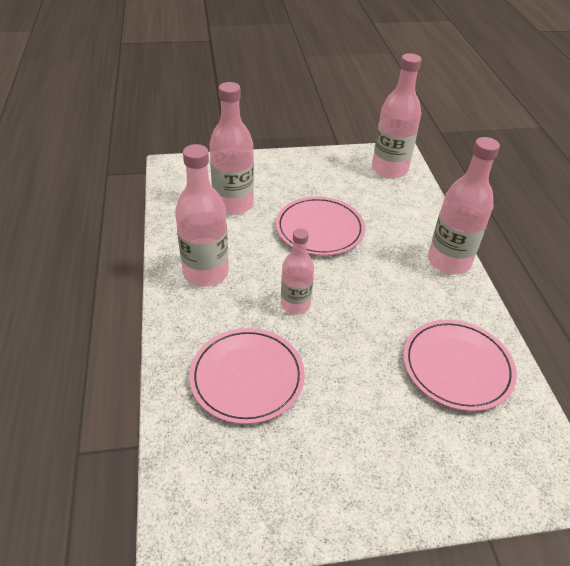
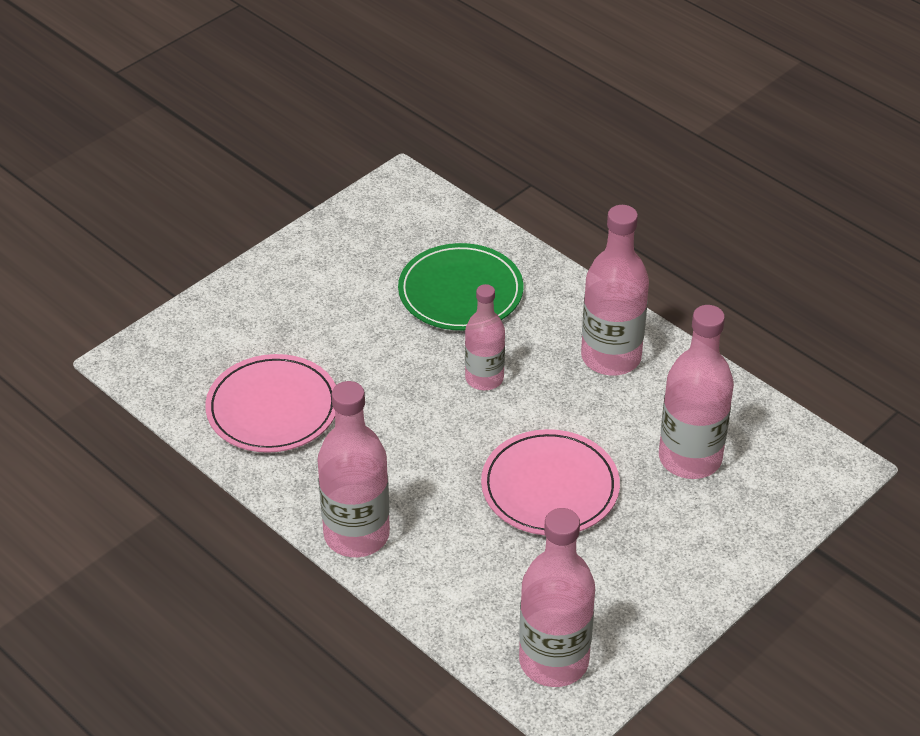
camera: 145 degrees right, 0 degrees up
pink plate [189,328,305,424] -> green plate [398,243,523,330]

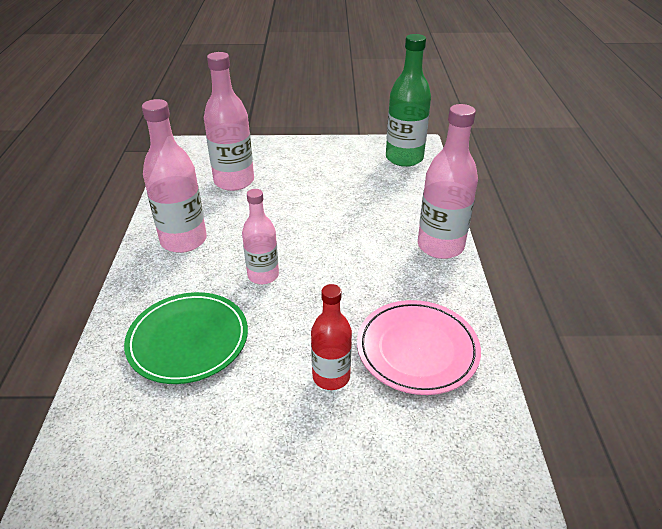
camera: 135 degrees left, 5 degrees down
pink plate [481,429,620,535] -> none
pink bottle [519,508,595,687] -> green bottle [386,34,431,167]
none -> red bottle [311,284,352,390]

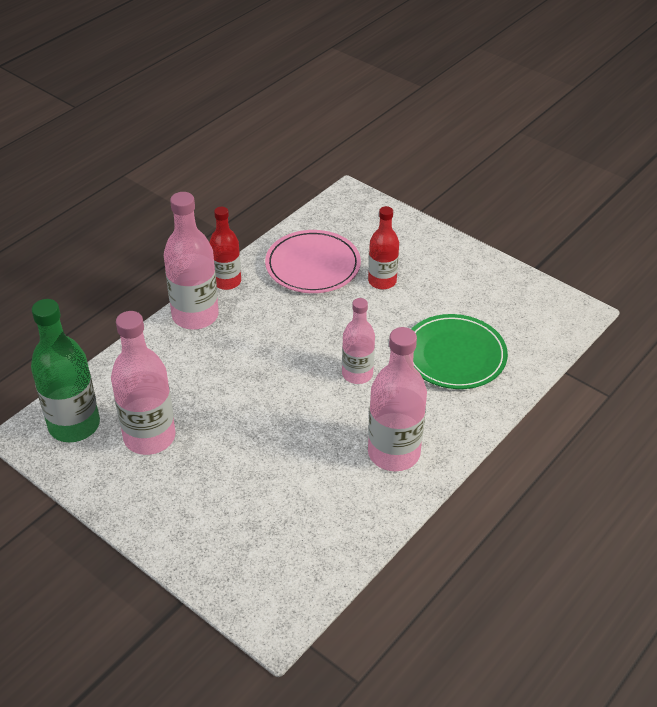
camera: 140 degrees left, 5 degrees up
pink bottle [204,52,254,191] -> pink bottle moved to [111,311,176,455]
none -> red bottle [209,207,241,290]

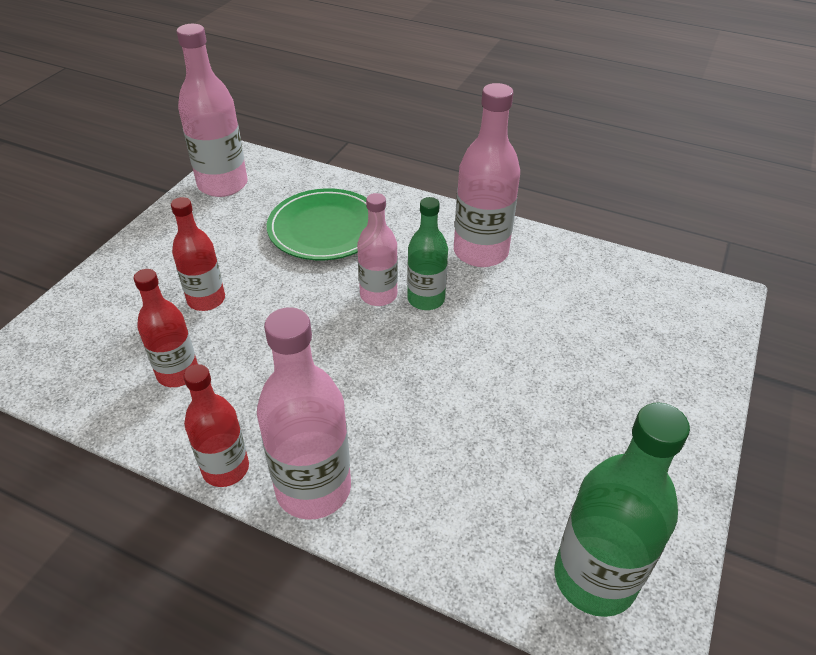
camera: 105 degrees left, 0 degrees up
pink bottle [111,311,176,455] -> pink bottle moved to [177,24,248,197]
pink plate [265,230,361,293] -> red bottle [134,269,198,387]
none -> green bottle [407,197,448,310]

